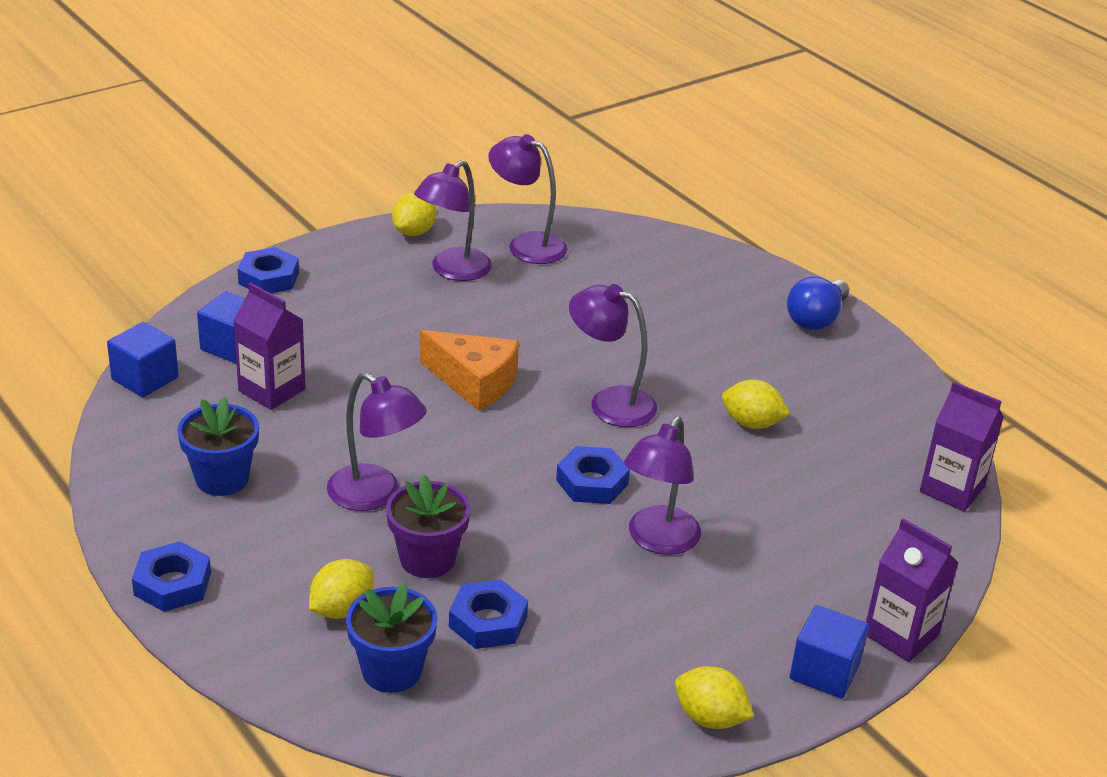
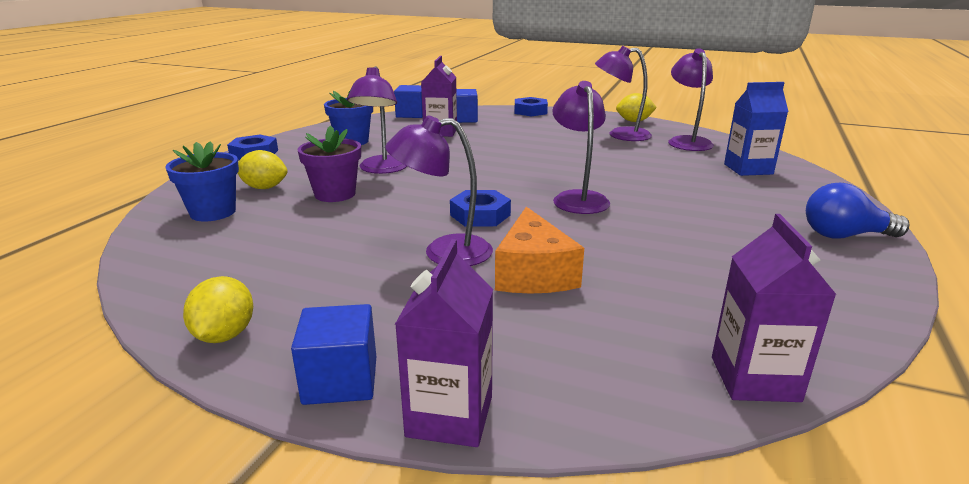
camera: 60 degrees right, 10 degrees down
orange cheese [420,330,519,411] -> orange cheese moved to [495,207,584,294]
blue nut [449,579,528,649] -> none
yellow lemon [722,380,790,429] -> none
none -> blue carton [724,82,789,176]

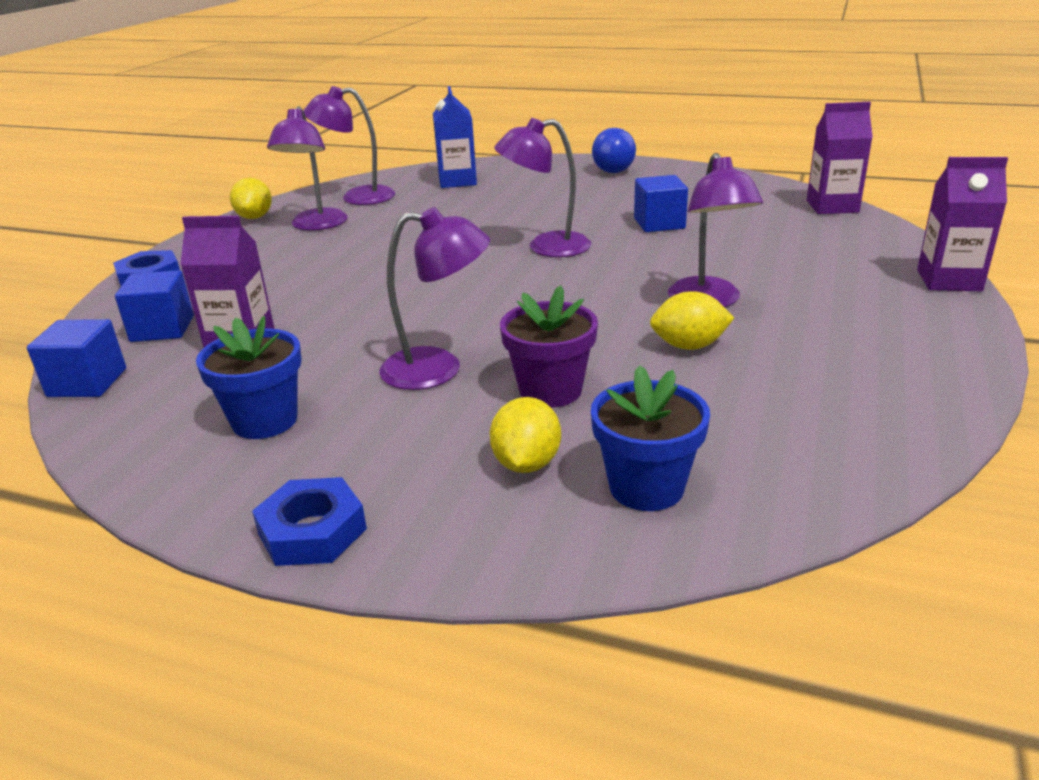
camera: 90 degrees left, 5 degrees up
yellow lemon [183,276,253,343] -> yellow lemon moved to [650,291,734,350]
blue cube [291,304,376,405] -> blue cube moved to [634,175,688,232]
blue nut [450,190,511,226] -> none
orange cheese [495,207,584,294] -> none

